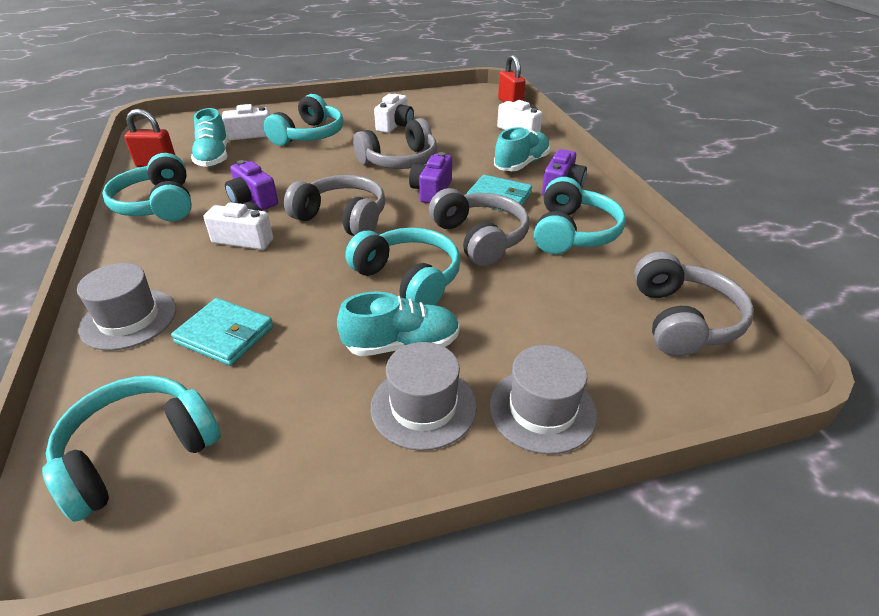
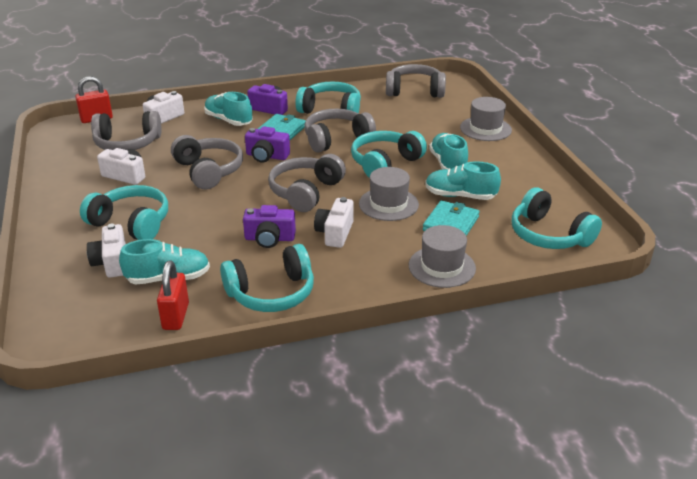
camera: 90 degrees left, 5 degrees down
purple camera [225,160,278,210] -> purple camera turned 45 degrees clockwise [243,205,296,248]
grey hat [371,342,477,451] -> grey hat moved to [359,167,419,221]
none -> grey headphones [91,111,162,150]
none -> turquoise shoe [425,161,501,200]

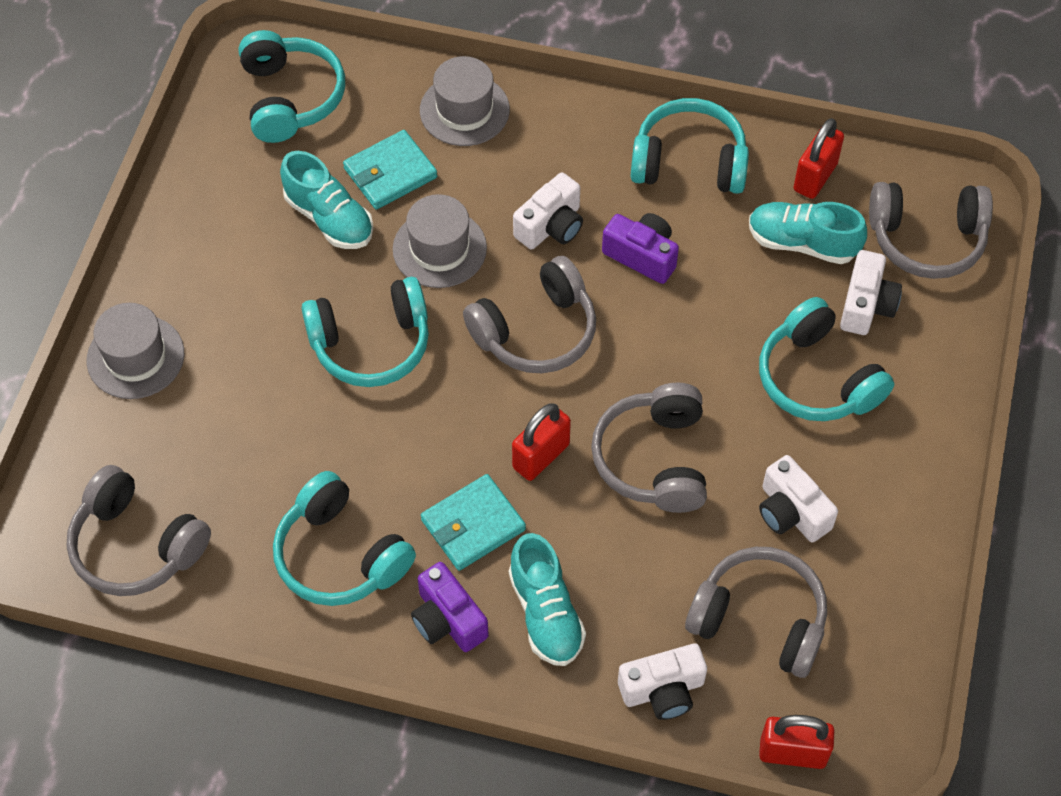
camera: 150 degrees left, 25 degrees up
purple camera [245,126,290,163] -> red padlock [512,403,571,481]
grey headphones [305,109,376,153] -> grey headphones moved to [869,182,993,279]
turquoise shoe [429,133,468,169] -> none

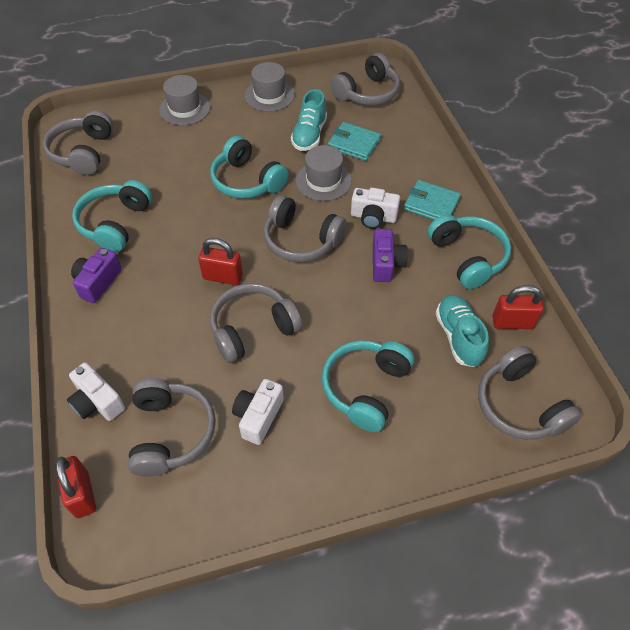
camera: 60 degrees right, 5 degrees down
turquoise headphones [239,30,345,143] -> grey headphones [330,53,400,105]
grey hat [420,56,510,146] -> grey hat moved to [245,62,295,112]
turquoise wallet [421,474,526,571] -> turquoise wallet moved to [404,180,461,220]
turquoise shoe [509,533,586,666] -> none
white camera [840,250,902,335] -> none

